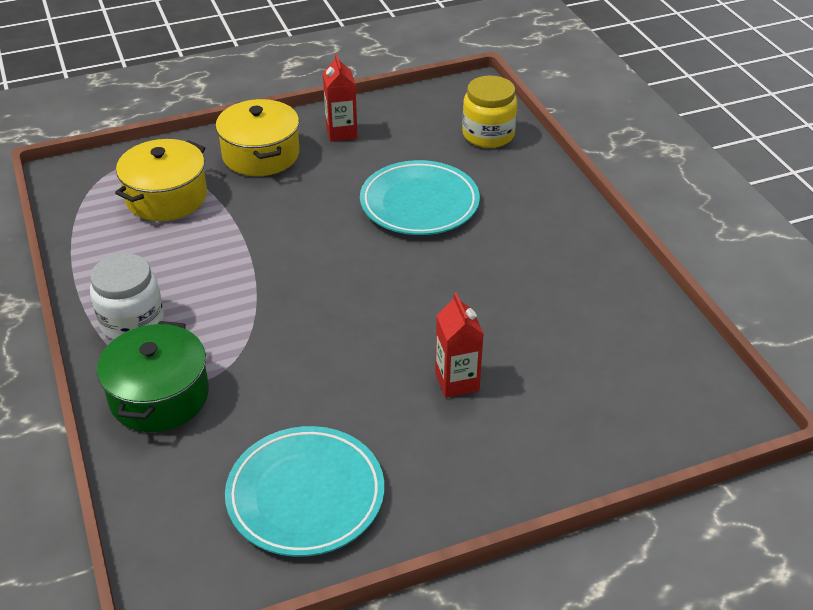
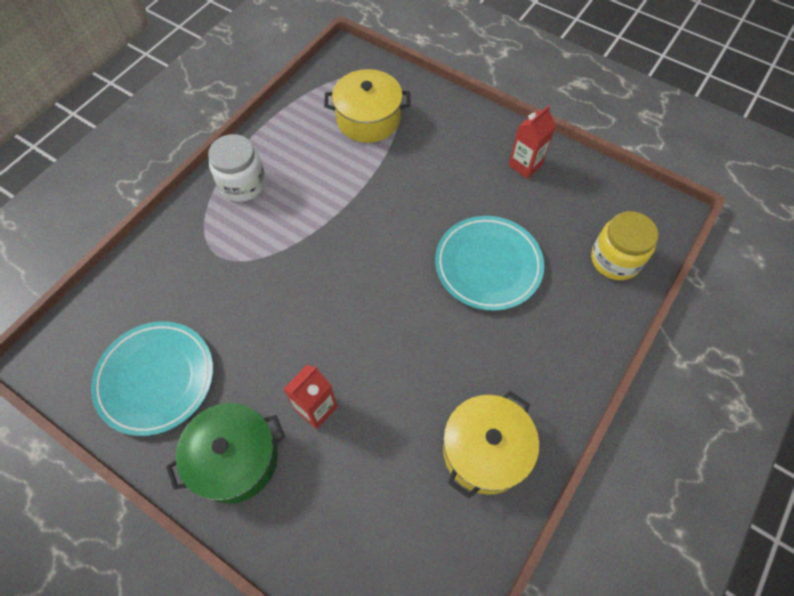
camera: 55 degrees right, 20 degrees up
green pot [97,321,209,432] -> green pot moved to [166,403,285,504]
yellow pot [215,99,300,176] -> yellow pot moved to [443,391,539,499]

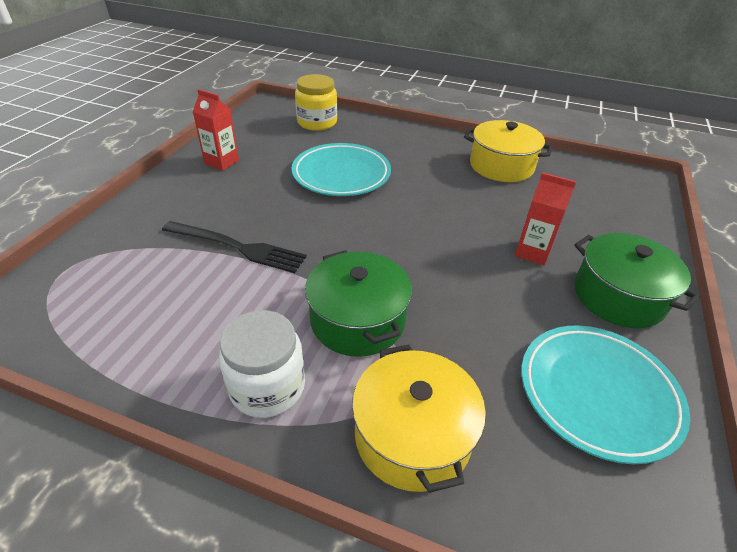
camera: 105 degrees left, 20 degrees down
yellow pot [324,69,411,143] -> yellow pot moved to [352,345,486,493]
none -> black fork [162,221,307,273]
none -> green pot [305,250,412,357]

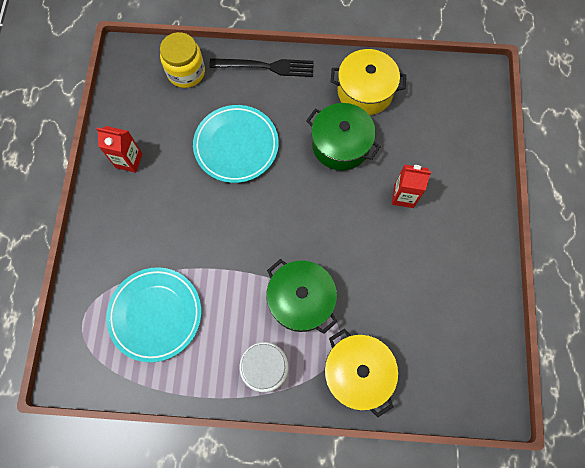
camera: 15 degrees left, 30 degrees up
black fork [162,221,307,273] -> black fork moved to [209,58,314,77]
turquoise plate [521,325,690,464] -> turquoise plate moved to [106,267,201,362]
green pot [574,233,700,328] -> green pot moved to [306,103,381,171]

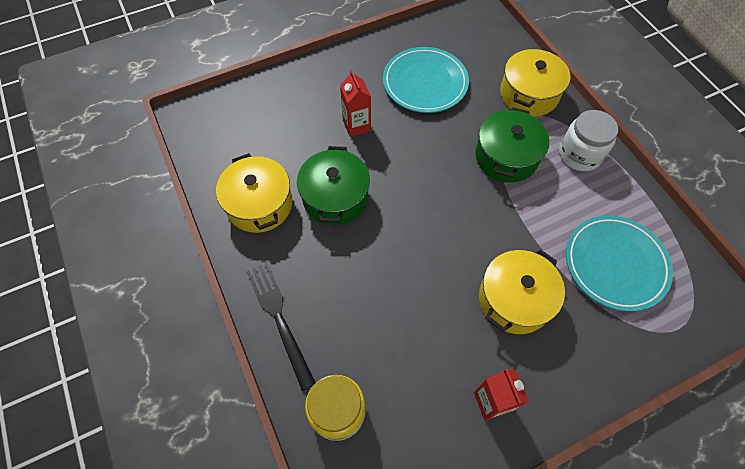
camera: 120 degrees left, 10 degrees down
turquoise plate [193,105,279,183] -> turquoise plate moved to [383,47,469,113]
none -> yellow pot [479,249,565,334]

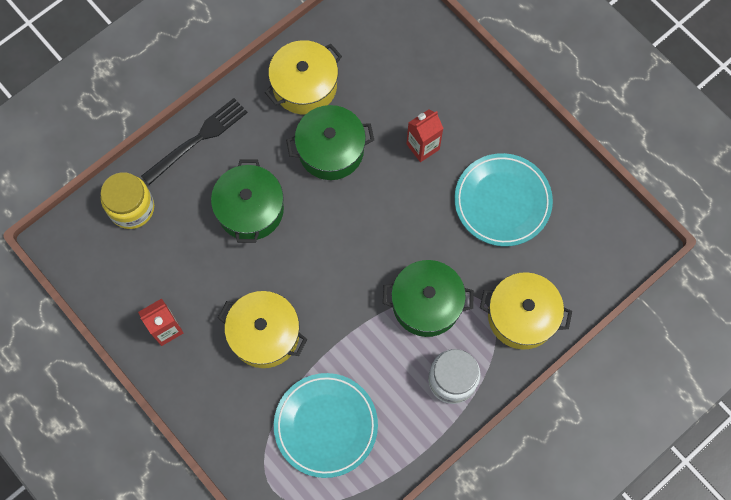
camera: 75 degrees right, 10 degrees up
none -> green pot [211,159,284,243]

